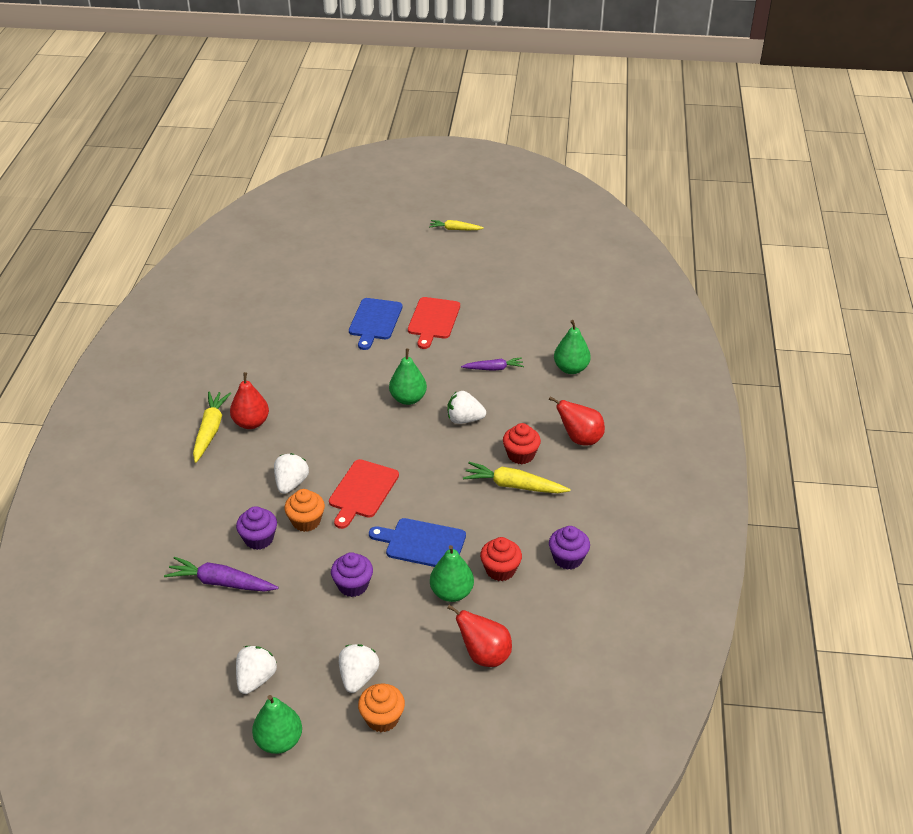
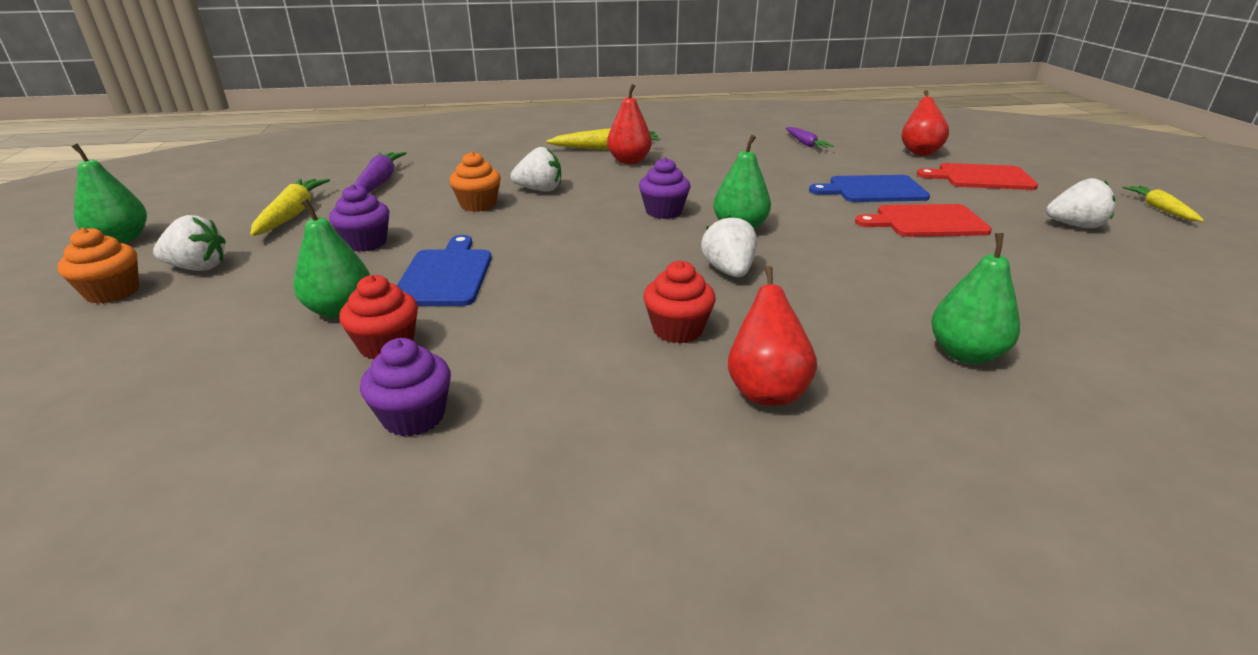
camera: 75 degrees right, 10 degrees down
purple cupcake [236,506,277,550] -> purple cupcake moved to [639,157,691,219]
white strawberry [236,646,277,694] -> white strawberry moved to [1046,178,1115,228]
red cutting board [329,459,399,529] -> red cutting board moved to [917,163,1038,190]
red pear [447,605,512,667] -> red pear moved to [901,90,949,156]
purple carrot [461,357,524,371] -> purple carrot moved to [786,127,834,149]
yellow carrot [463,462,571,493] -> yellow carrot moved to [250,179,330,236]

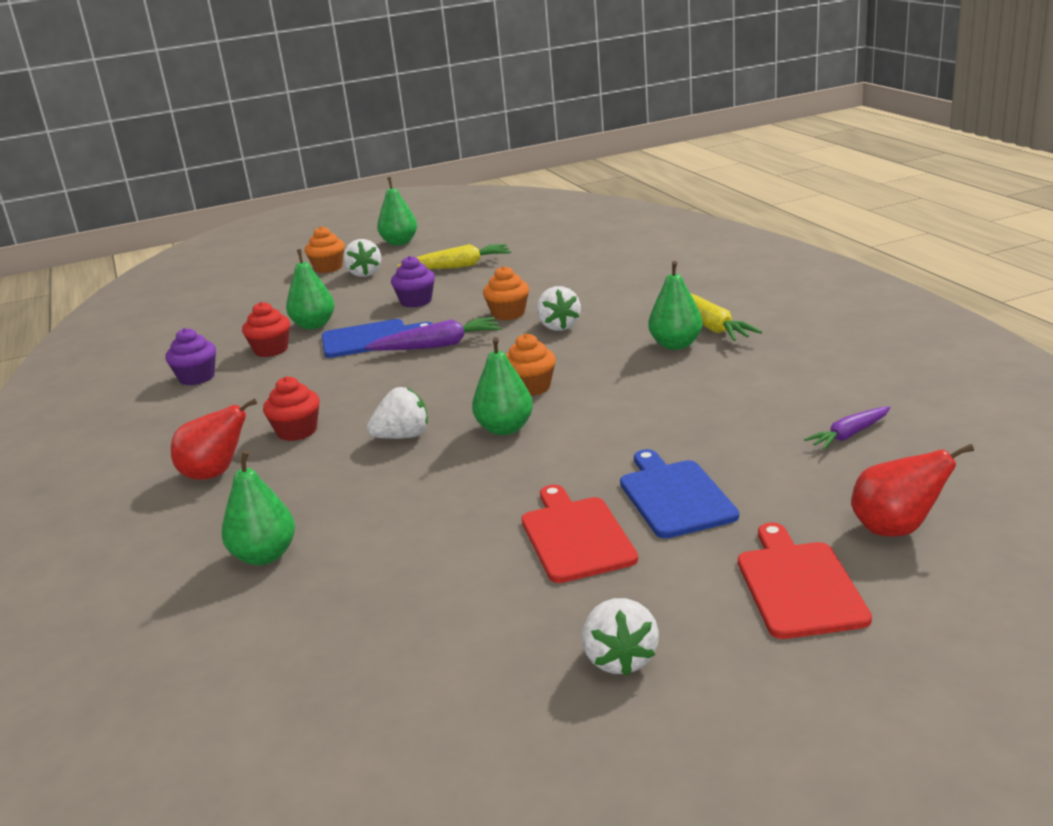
camera: 80 degrees right, 5 degrees down
purple carrot [354,152,407,193] -> purple carrot moved to [365,317,501,351]
red pear [607,84,652,164] -> green pear [648,261,703,350]
purple cupcake [639,157,691,219] -> orange cupcake [506,333,556,396]
yellow carrot [1122,186,1204,222] -> none

